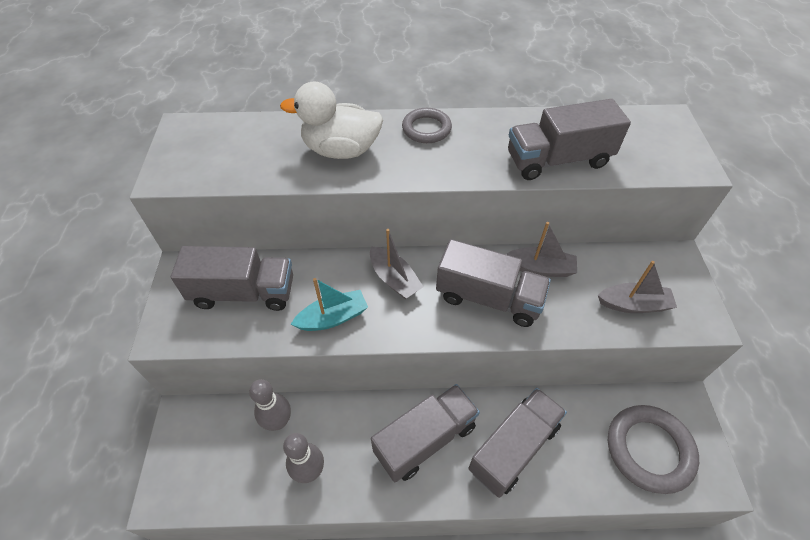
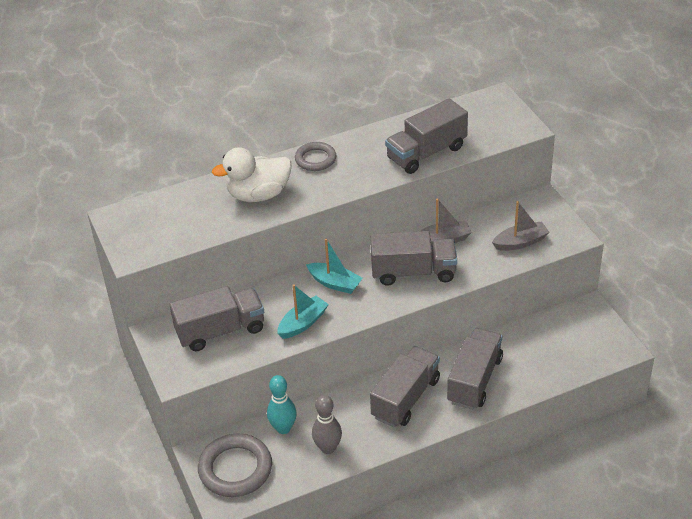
camera: 20 degrees left, 10 degrees down
grey bowling pin [249,379,291,431] -> turquoise bowling pin [267,375,297,434]
grey boat [370,229,424,299] -> turquoise boat [306,238,363,294]
grey ring [608,405,699,494] -> grey ring moved to [198,434,272,497]

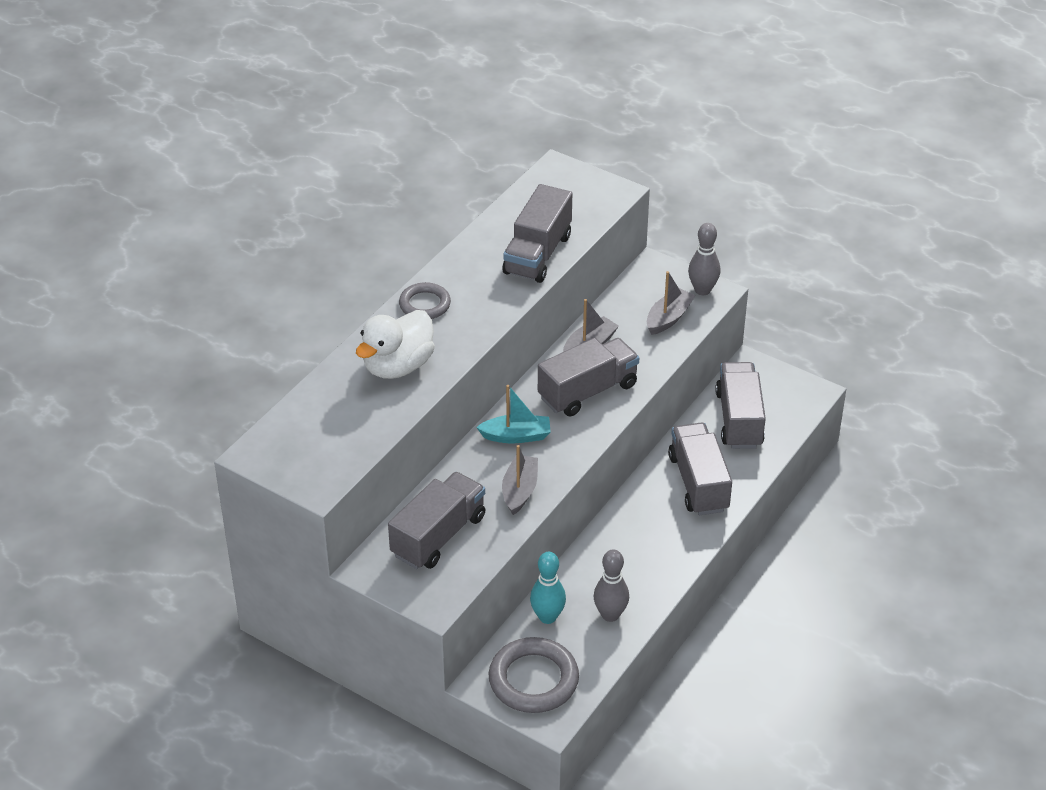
camera: 35 degrees left, 0 degrees up
turquoise boat [277,284,329,339] -> grey boat [502,445,538,515]
grey truck [370,346,440,428] -> grey truck moved to [715,362,766,449]
none -> grey bowling pin [688,223,720,295]

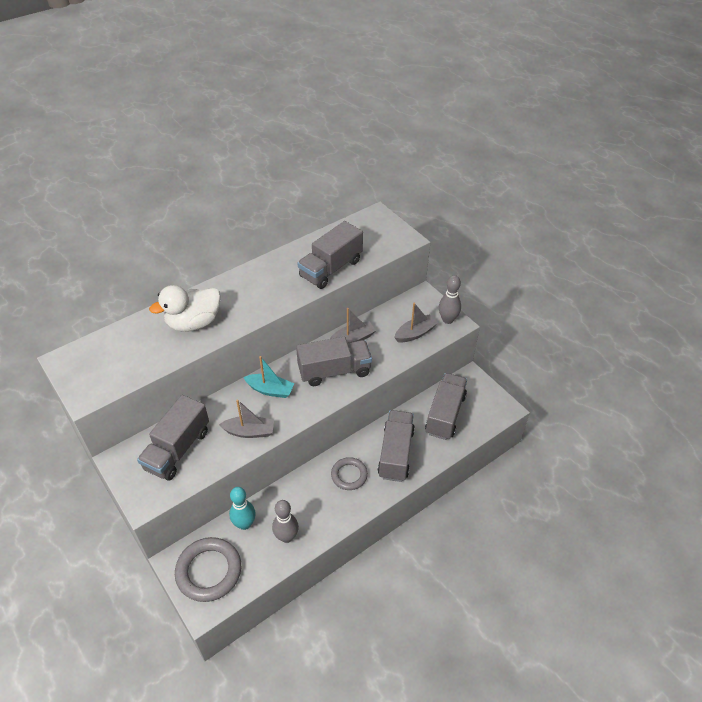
camera: 20 degrees right, 5 degrees up
grey truck [388,472,485,569] -> grey truck turned 150 degrees clockwise [137,395,209,480]
grey ring [399,282,451,319] -> grey ring moved to [331,457,368,490]
grey boat [502,445,538,515] -> grey boat turned 60 degrees clockwise [219,400,274,438]

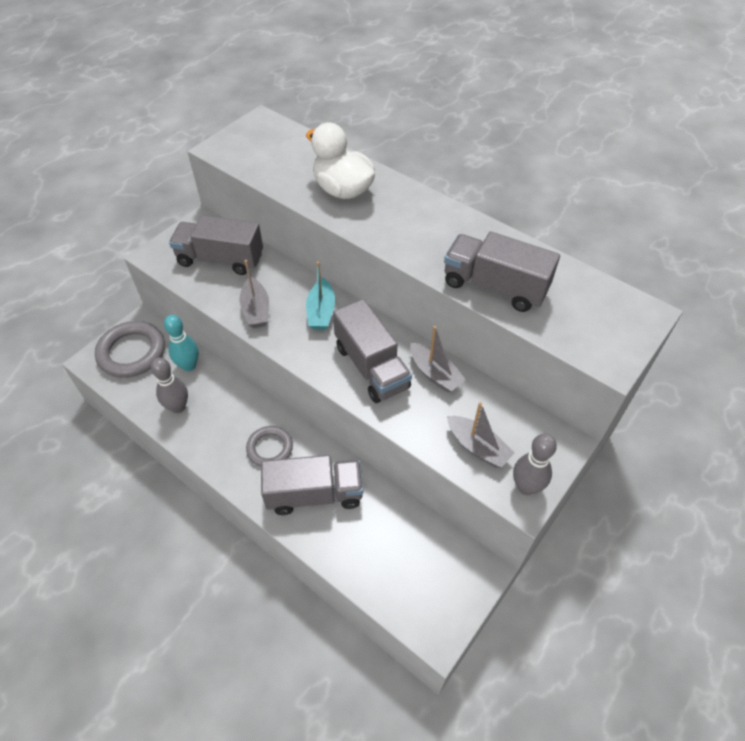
camera: 75 degrees right, 5 degrees up
grey truck [425,373,467,440] -> none

